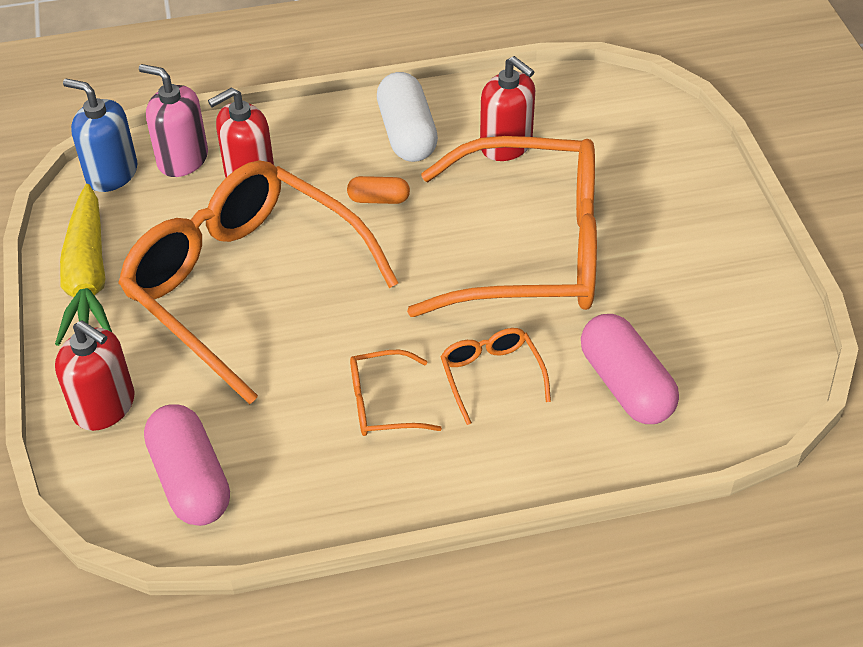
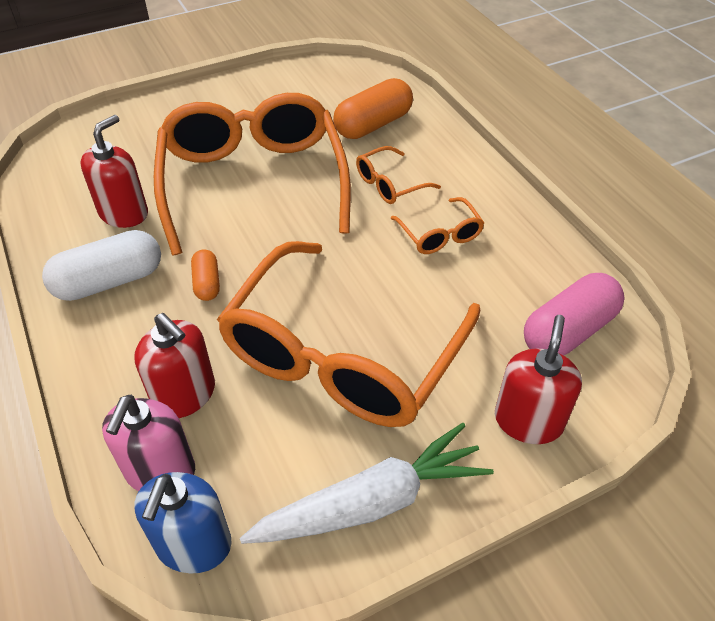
camera: 105 degrees left, 0 degrees up
yellow carrot [55,184,112,346] -> white carrot [240,423,494,544]
pink capsule [581,314,679,424] -> orange capsule [333,78,413,139]

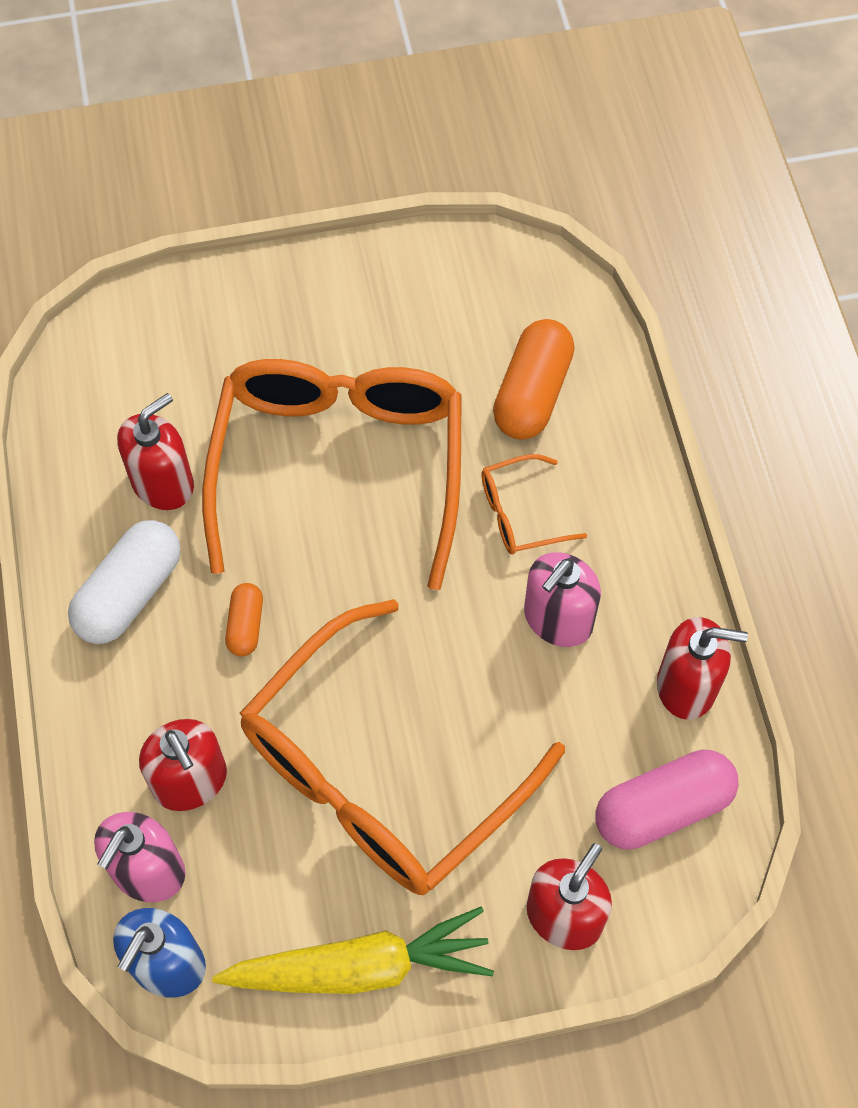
camera: 15 degrees right, 15 degrees up
white capsule [42,230,161,301] -> white capsule turned 45 degrees counterclockwise [68,520,181,644]
white carrot [240,423,494,544] -> yellow carrot [212,907,494,994]
orange capsule [333,78,413,139] -> orange capsule turned 45 degrees counterclockwise [493,319,574,440]
orange glasses [391,197,484,254] -> pink soap dispenser [524,552,601,647]
none -> red soap dispenser [657,617,748,720]

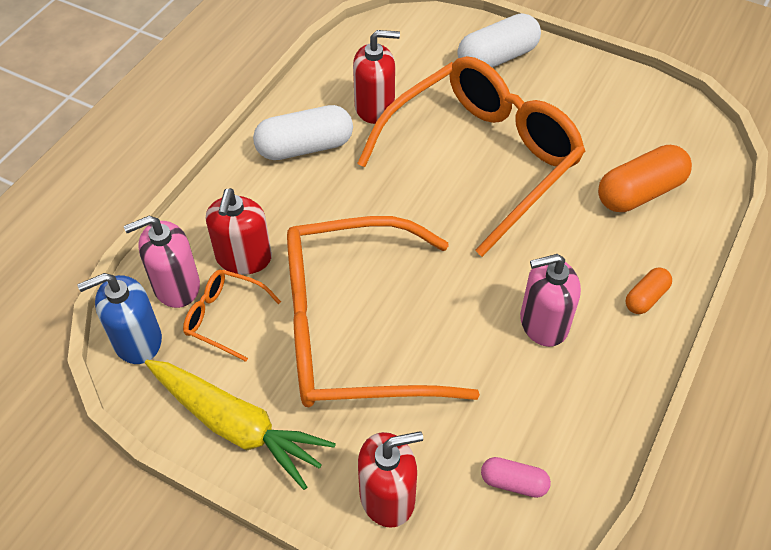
camera: 40 degrees right, 10 degrees down
orange capsule [225,583,263,656] -> orange capsule moved to [626,268,672,314]
orange glasses [481,454,587,555] -> orange glasses moved to [183,270,281,362]
pink capsule [596,749,739,850] -> pink capsule [481,457,551,498], size x0.54
red soap dispenser [657,617,748,720] -> none
none -> white capsule [457,13,541,68]

